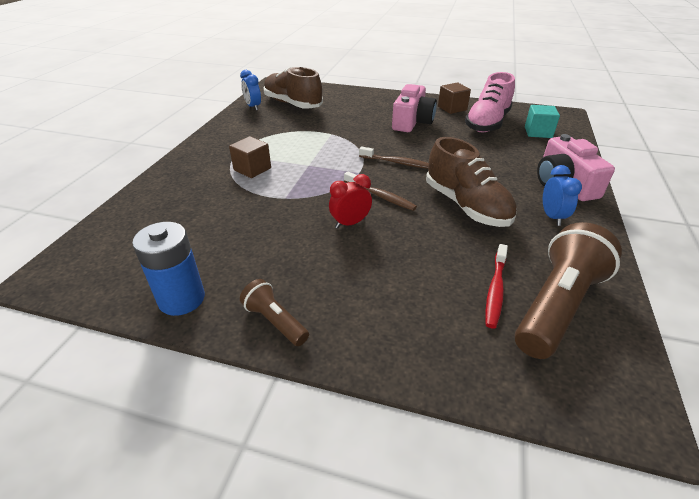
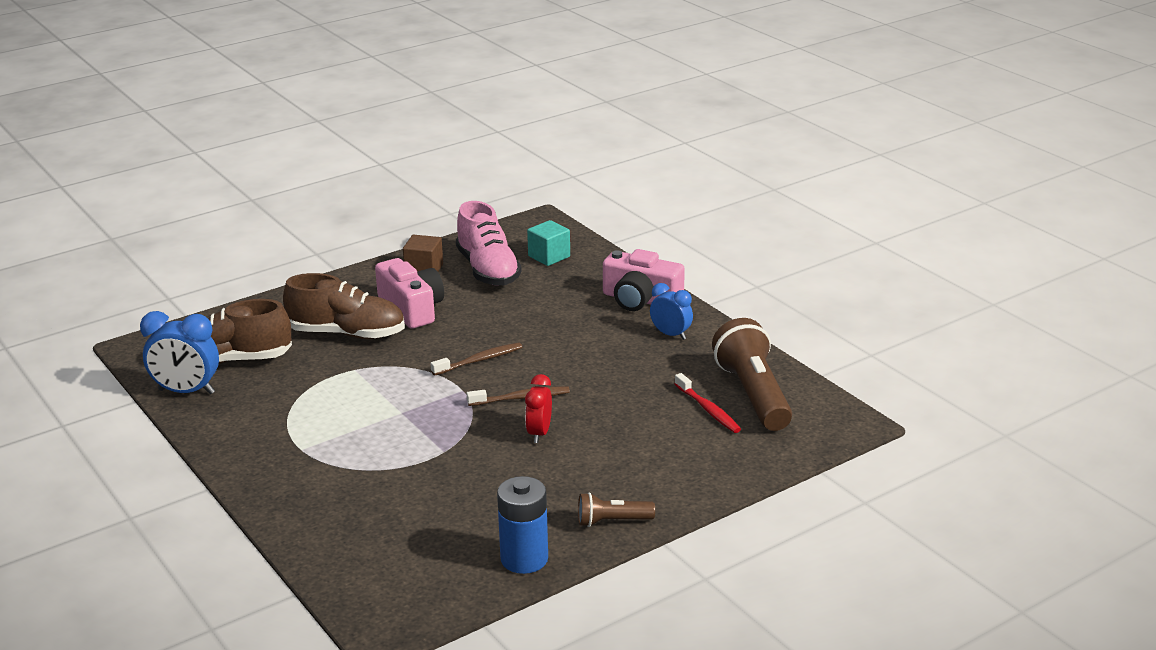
camera: 50 degrees left, 10 degrees down
brown cube [229,136,271,178] -> none
blue clock [240,70,261,111] -> blue clock [140,311,219,394], size x1.56
brown shoe [426,137,517,227] -> brown shoe moved to [283,273,405,339]

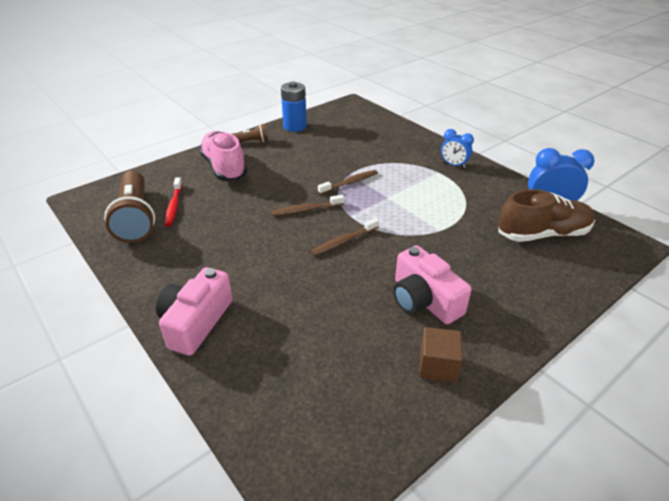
camera: 175 degrees right, 10 degrees up
brown shoe [283,273,405,339] -> none
pink shoe [456,201,522,286] -> pink shoe moved to [199,131,247,181]
red clock [525,374,552,443] -> none
turquoise cube [527,220,570,266] -> none
pink camera [603,249,685,311] -> pink camera turned 90 degrees counterclockwise [156,267,233,356]
blue clock [650,283,693,340] -> blue clock moved to [441,129,474,168]
red toothbrush [675,373,741,433] -> red toothbrush turned 150 degrees counterclockwise [165,177,182,226]
none -> brown toothbrush [318,170,378,195]

